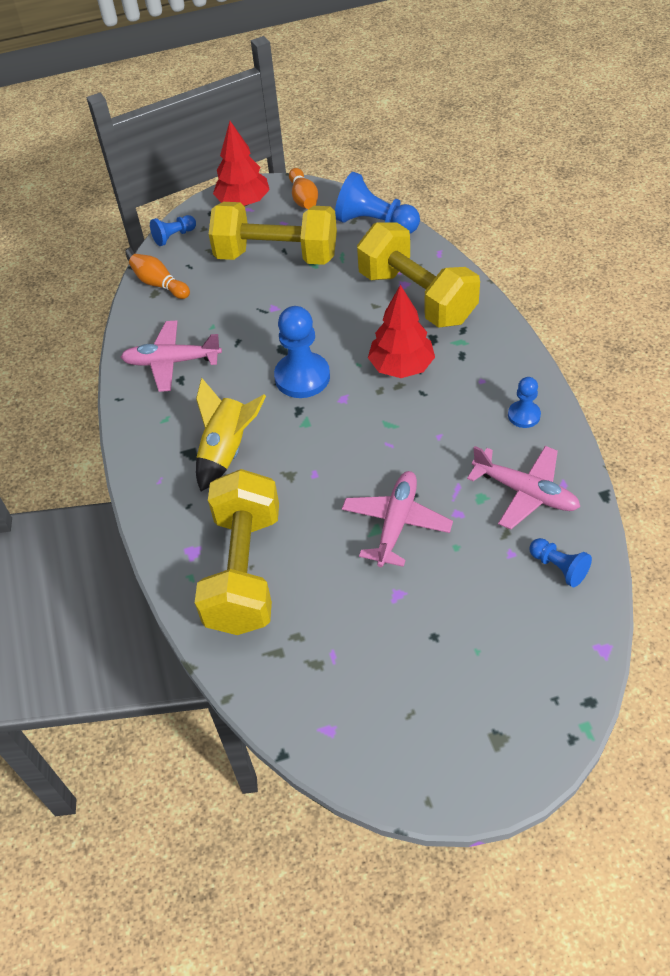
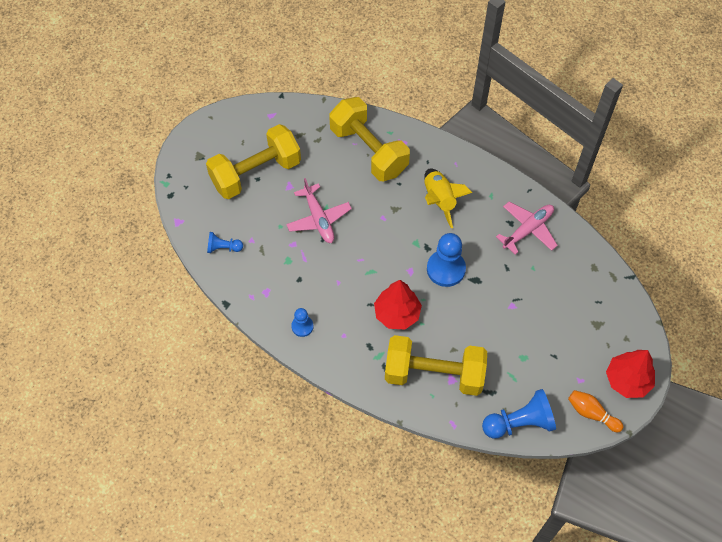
camera: 135 degrees right, 10 degrees up
orange bowling pin [129,254,190,299] -> none
blue pawn [150,215,196,246] -> none
yellow dumbbell [209,202,337,265] -> yellow dumbbell moved to [206,124,301,199]
pink plane [467,446,580,530] -> none

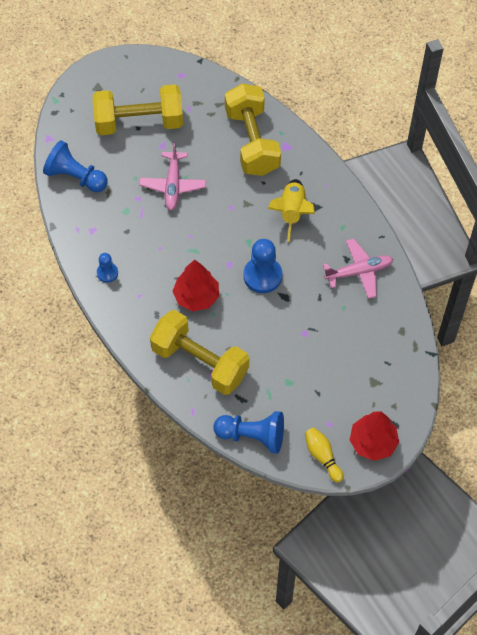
camera: 25 degrees right, 0 degrees up
blue pawn [207,232,243,253] -> blue pawn [43,140,108,192], size x1.81
orange bowling pin [568,390,623,432] -> yellow bowling pin [305,427,344,483]

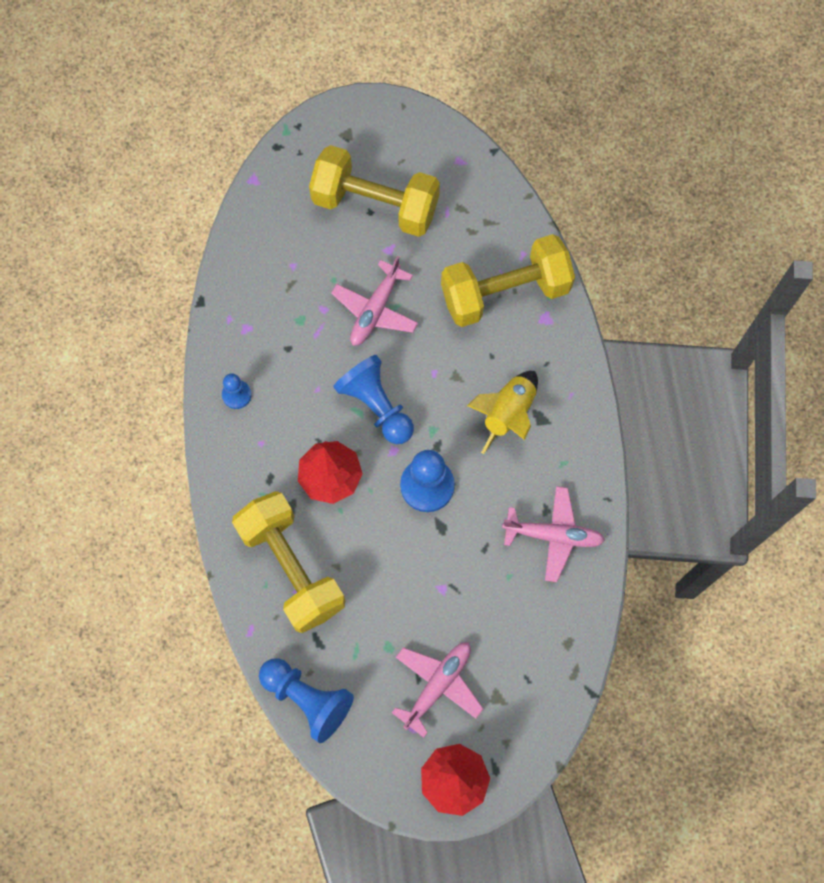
camera: 25 degrees right, 10 degrees up
blue pawn [43,140,108,192] -> blue pawn moved to [333,355,414,444]
yellow dumbbell [225,83,281,176] -> yellow dumbbell turned 60 degrees clockwise [441,234,575,327]
yellow bowling pin [305,427,344,483] -> none
none -> pink plane [392,642,484,738]

